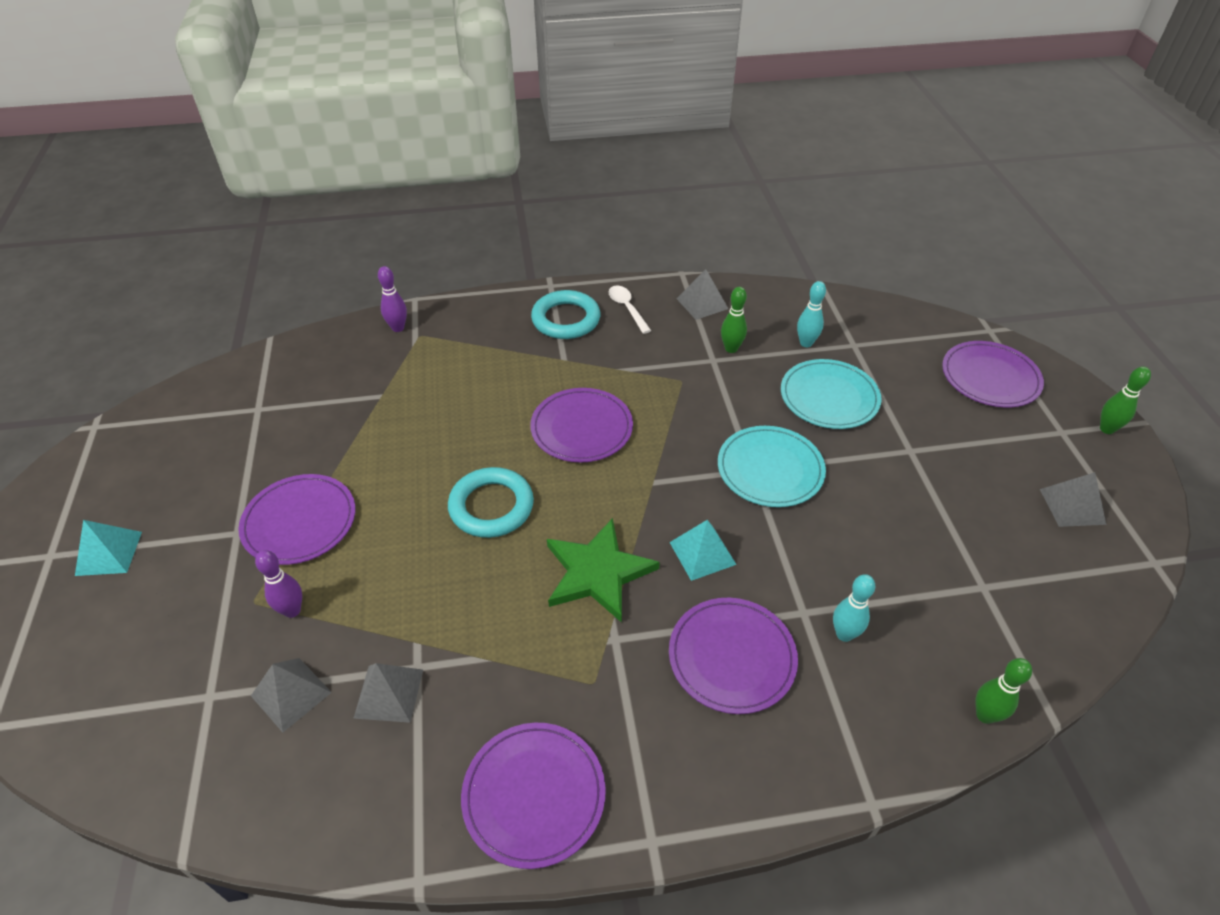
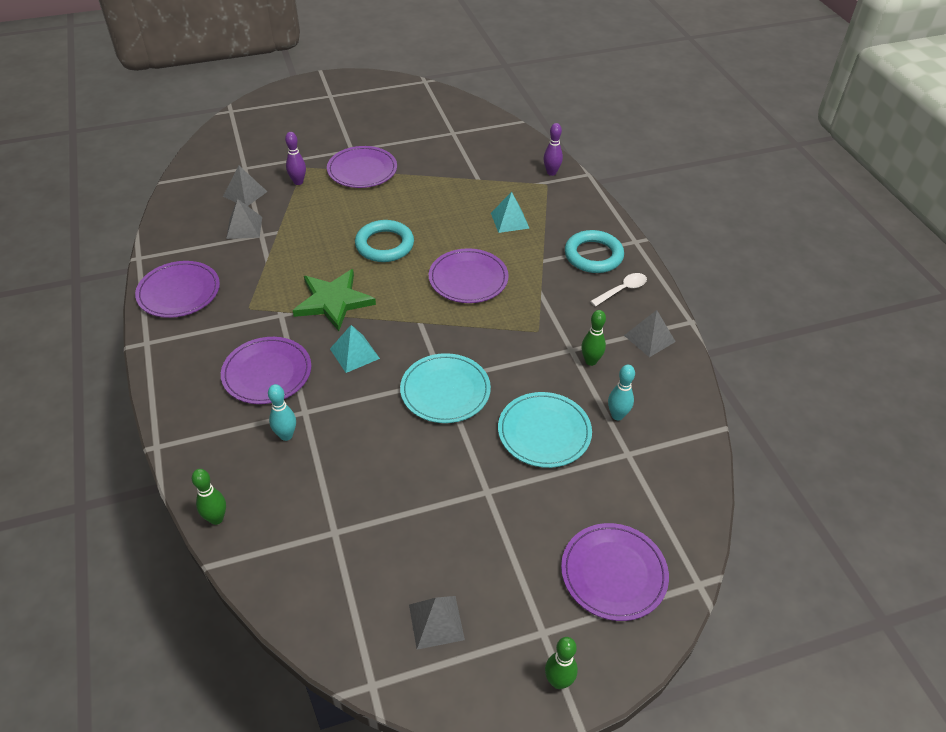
camera: 80 degrees right, 0 degrees up
turquoise pyramid [75,520,142,576] -> turquoise pyramid moved to [491,192,530,233]

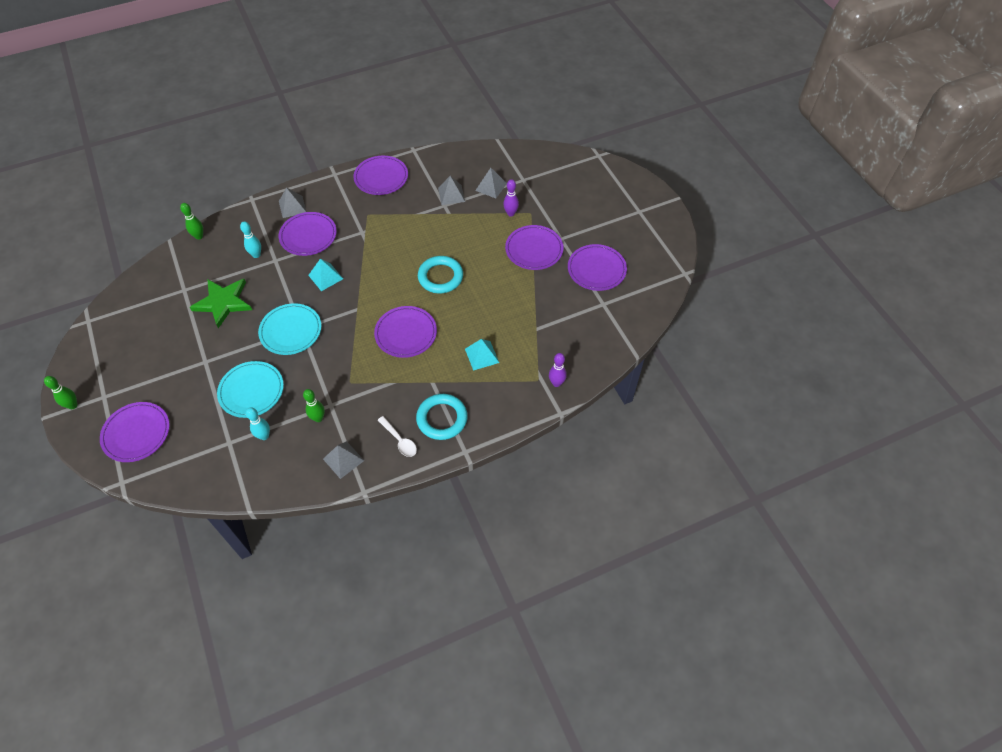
camera: 85 degrees right, 10 degrees up
green star [293,269,376,331] -> green star moved to [190,279,252,328]
grey pyramid [409,596,465,650] -> grey pyramid moved to [279,188,307,218]
none -> purple plate [568,244,627,291]

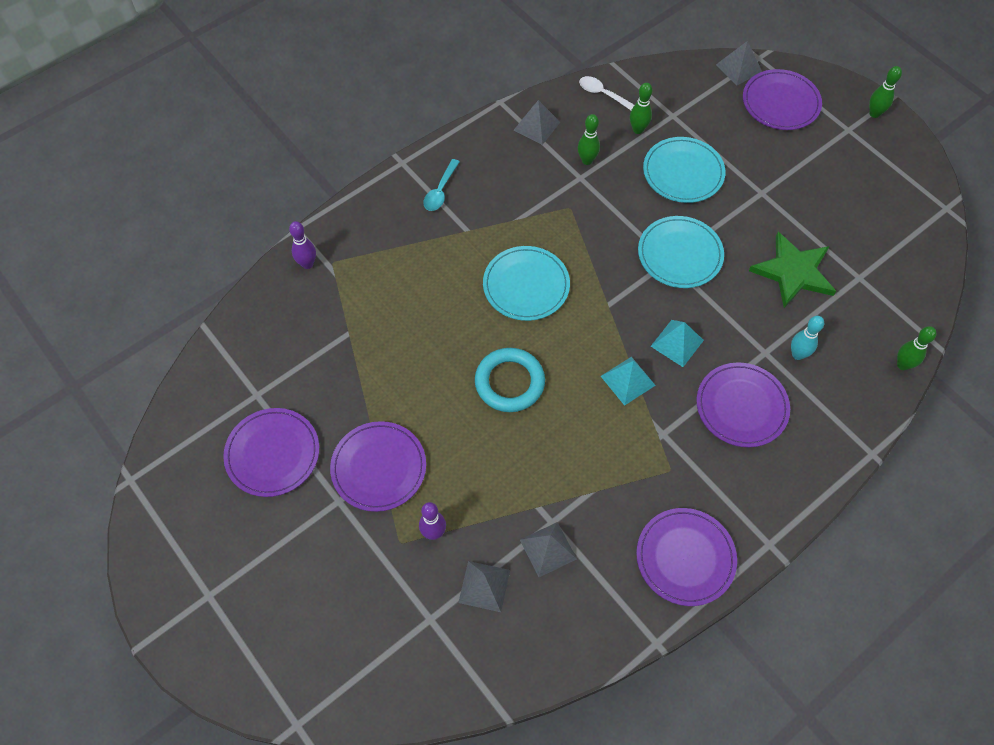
camera: 165 degrees right, 5 degrees up
turquoise bowling pin [246,407,270,440] -> green bowling pin [630,83,652,134]
grey pyramid [279,188,307,218] -> grey pyramid moved to [716,41,762,85]
purple plate [374,306,437,358] -> turquoise plate [483,246,570,321]
white spoon [378,416,417,457] -> white spoon moved to [579,76,634,110]
turquoise ring [416,394,468,440] -> turquoise spoon [423,159,459,211]
turquoise pyramid [465,339,499,371] -> turquoise pyramid moved to [601,357,656,406]

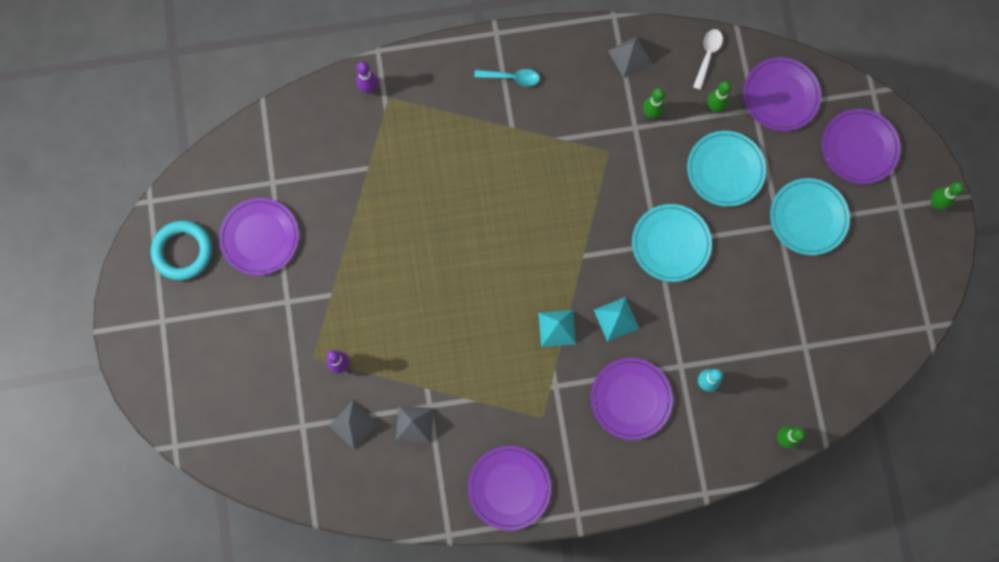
camera: 30 degrees right, 15 degrees up
purple plate [330,421,426,512] -> purple plate moved to [743,57,821,131]
turquoise spoon [423,159,459,211] -> turquoise spoon turned 135 degrees counterclockwise [474,69,540,87]
turquoise ring [475,348,545,412] -> turquoise ring moved to [151,221,212,281]
turquoise plate [483,246,570,321] -> turquoise plate moved to [770,178,850,255]
white spoon [579,76,634,110] -> white spoon turned 45 degrees clockwise [693,29,723,90]
grey pyramid [716,41,762,85] -> none
green star [749,232,836,308] -> none

